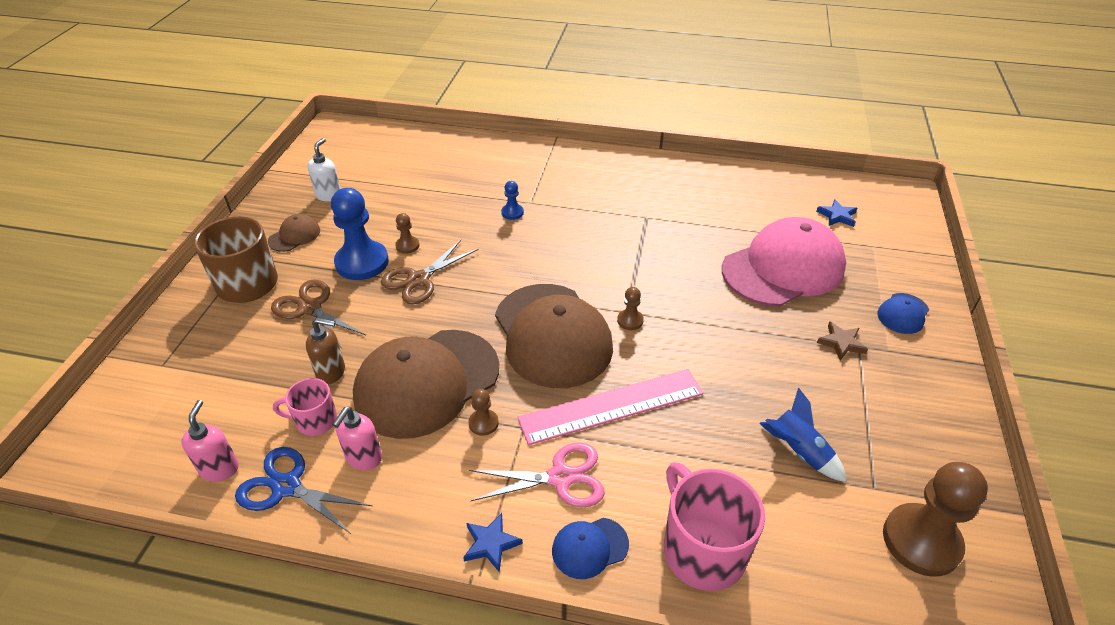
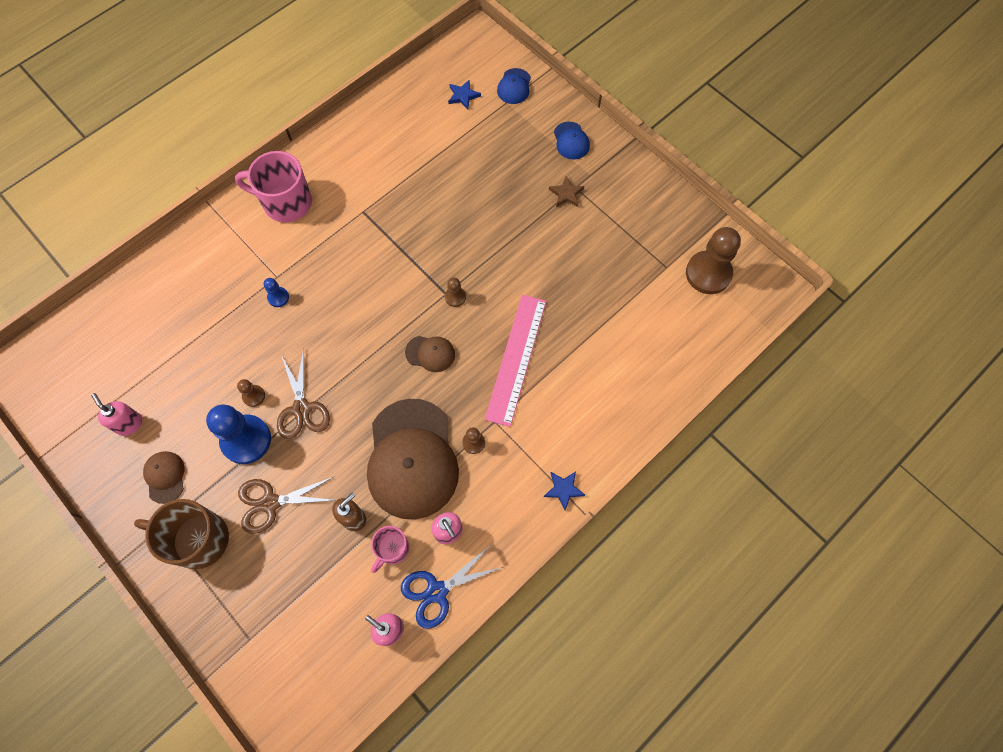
camera: 55 degrees left, 25 degrees up
white soap dispenser [308,138,341,202] -> pink soap dispenser [91,393,142,436]
pink scissors [469,443,605,507] -> none
brown cap [495,284,613,388] -> brown cap [405,336,455,372], size x0.43
blue cap [552,518,629,579] -> blue cap moved to [497,68,531,104]
pink mug [664,462,765,591] -> pink mug moved to [235,151,312,223]
pink cap [722,217,846,306] -> none
blue rocket [759,388,847,482] -> none

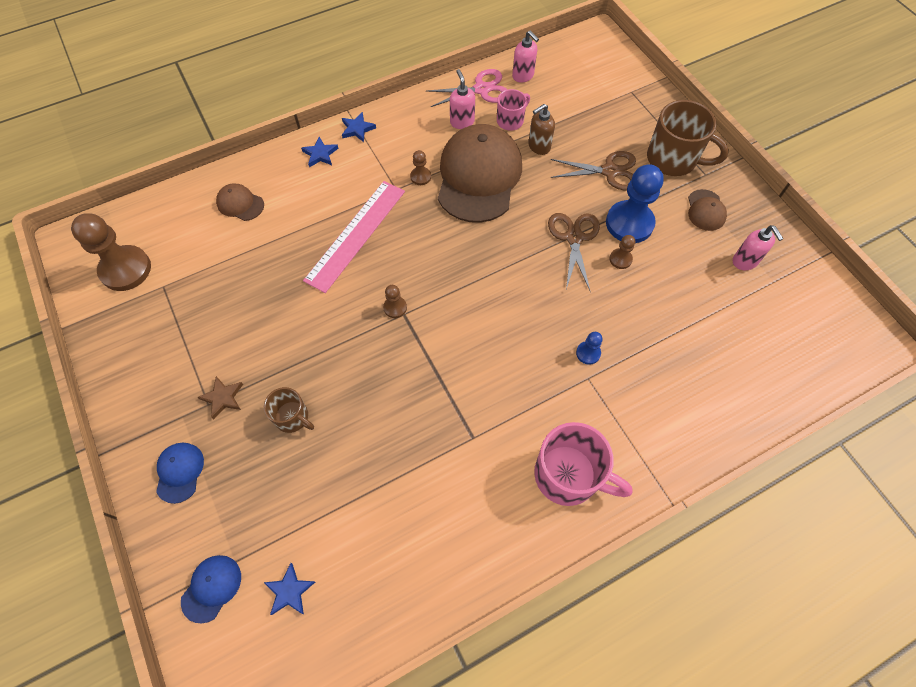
camera: 165 degrees left, 5 degrees down
blue scissors [401,547,503,629] -> pink scissors [426,69,508,107]
brown cap [405,336,455,372] -> brown cap moved to [216,184,264,221]
none -> brown mug [264,387,314,433]
none -> blue star [301,137,339,167]

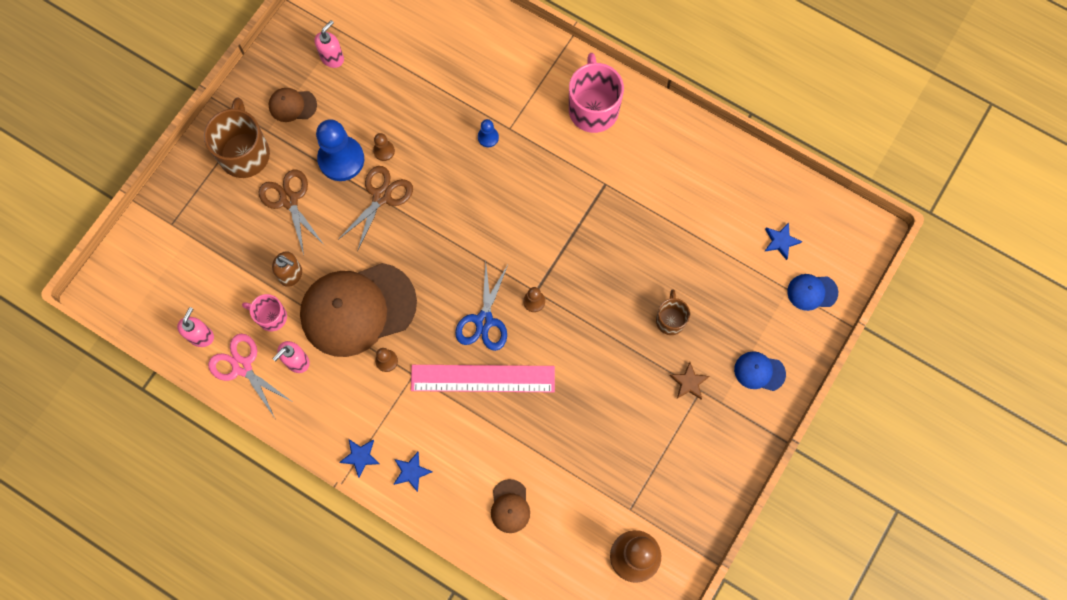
camera: 120 degrees left, 10 degrees up
blue cap [156,442,204,504] -> blue cap turned 45 degrees clockwise [734,351,786,391]
brown scissors [548,213,600,292] -> brown scissors turned 150 degrees clockwise [338,166,413,252]
brown cap [688,189,727,231] -> brown cap turned 150 degrees counterclockwise [269,88,317,122]
none -> blue scissors [455,262,508,351]

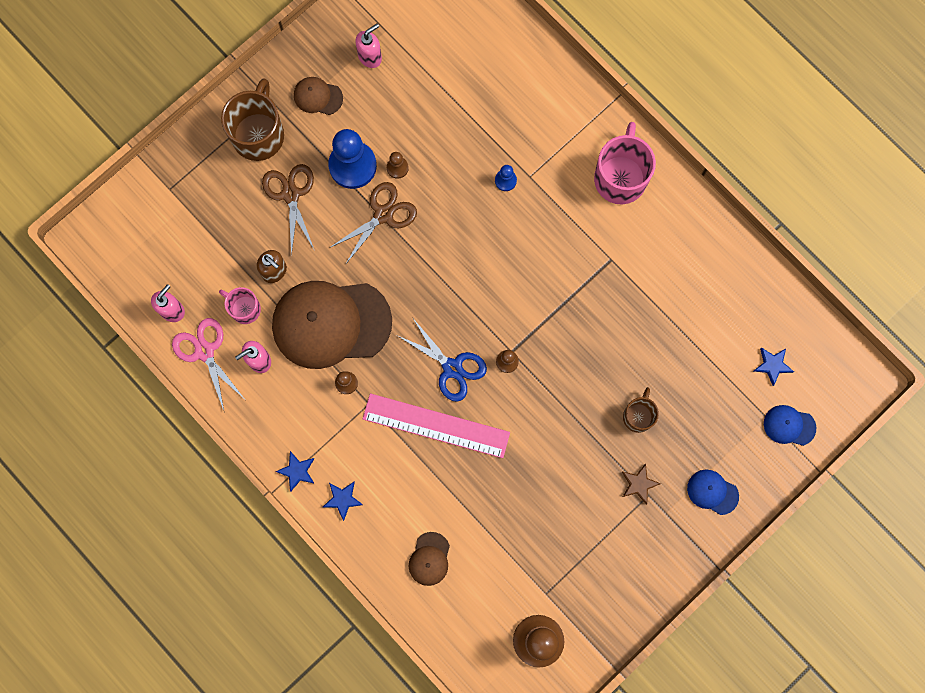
camera: 15 degrees right, 5 degrees up
blue scissors [455,262,508,351] -> blue scissors turned 75 degrees counterclockwise [398,317,487,401]

